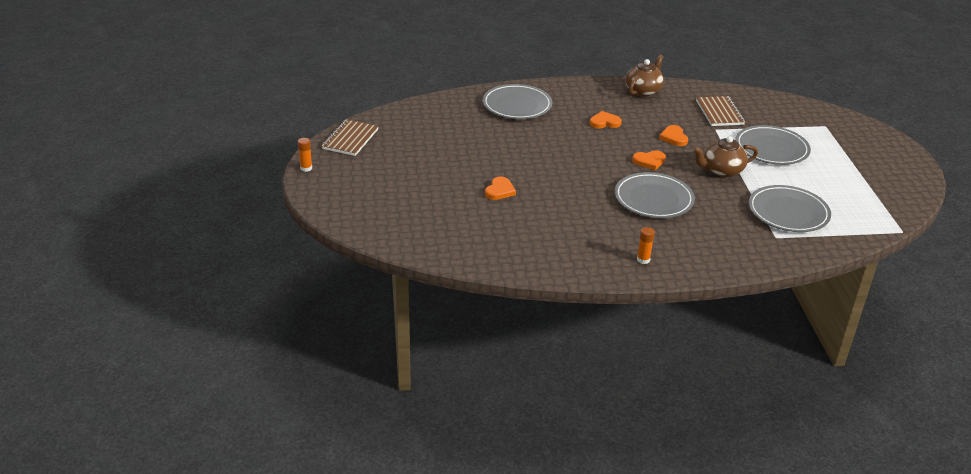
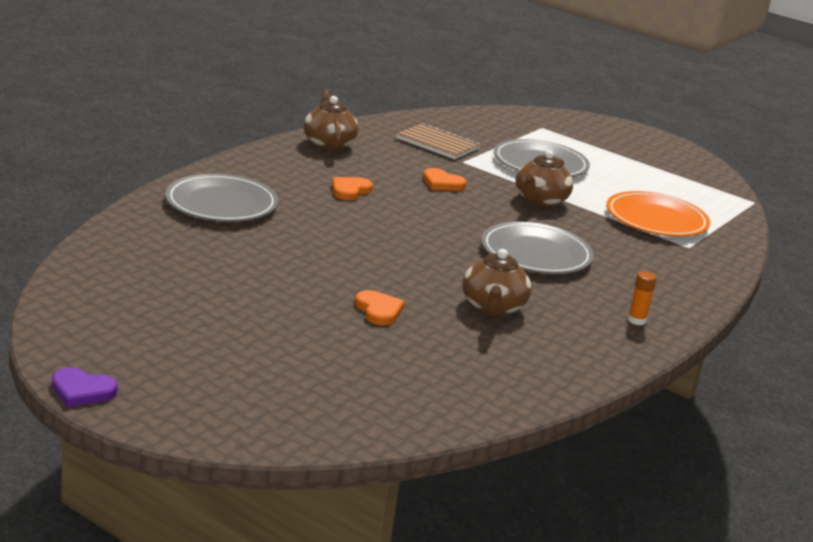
camera: 50 degrees left, 10 degrees down
orange glue stick [298,138,312,172] -> purple heart [52,367,118,407]
brown notebook [322,119,379,156] -> none
orange heart [632,150,666,170] -> none
grey plate [748,185,831,232] -> orange plate [606,191,710,237]
none -> brown teapot [462,249,532,316]

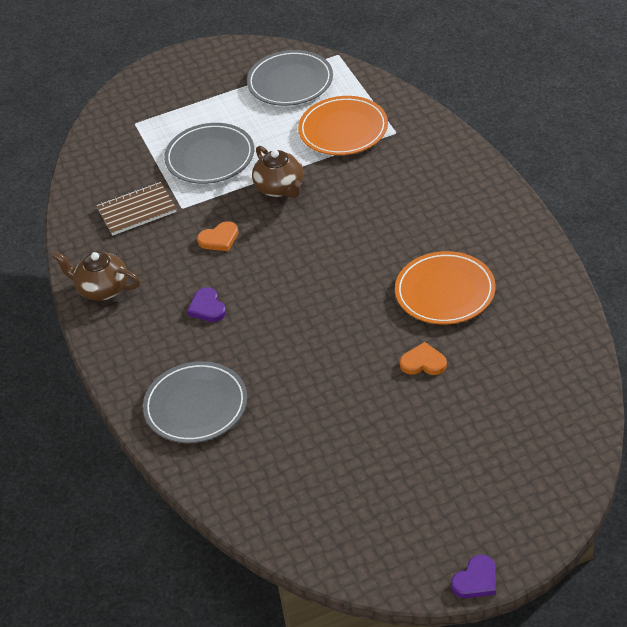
camera: 50 degrees left, 20 degrees up
orange heart [332,177,373,200] -> purple heart [187,287,226,322]
brown teapot [462,249,532,316] -> orange plate [395,251,495,325]
grey plate [481,222,594,274] -> grey plate moved to [247,50,333,106]
orange glue stick [627,271,657,325] -> none

